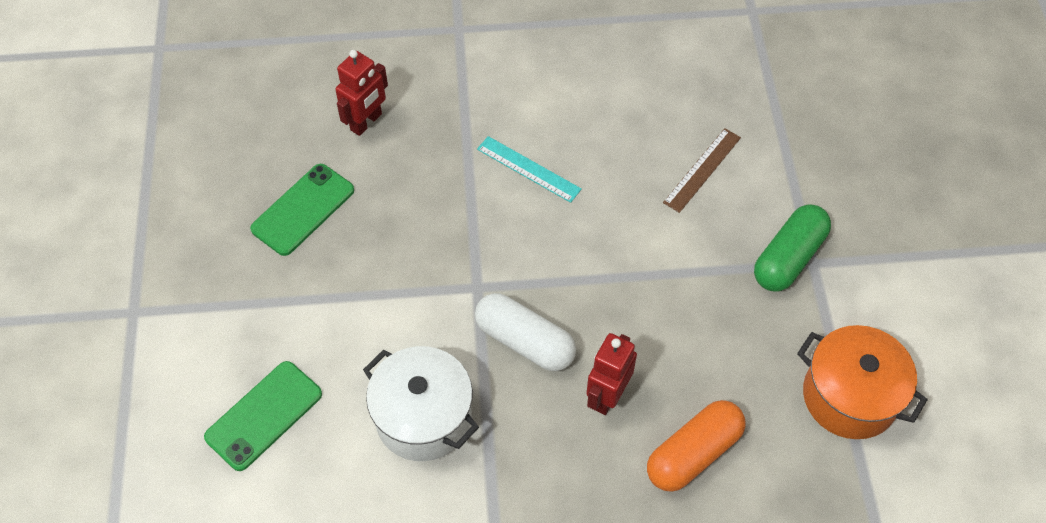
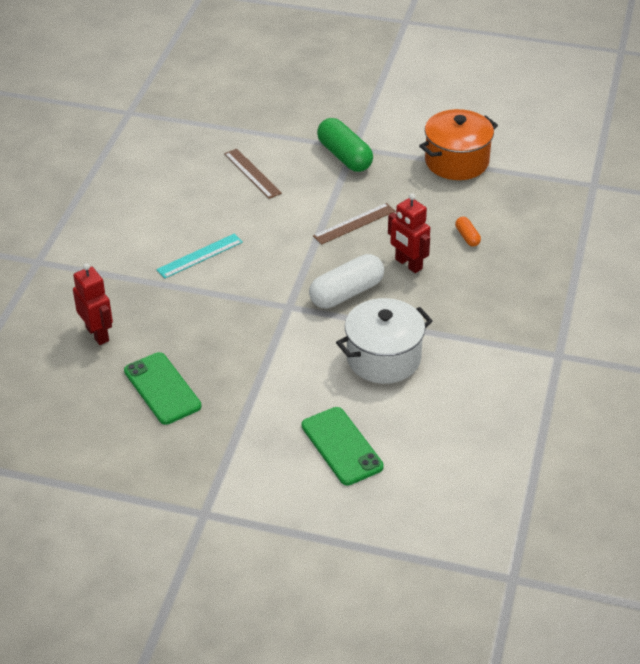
camera: 70 degrees left, 15 degrees down
orange capsule [647,400,745,492] -> orange capsule [455,217,481,247], size x0.48
none -> brown ruler [313,203,395,245]

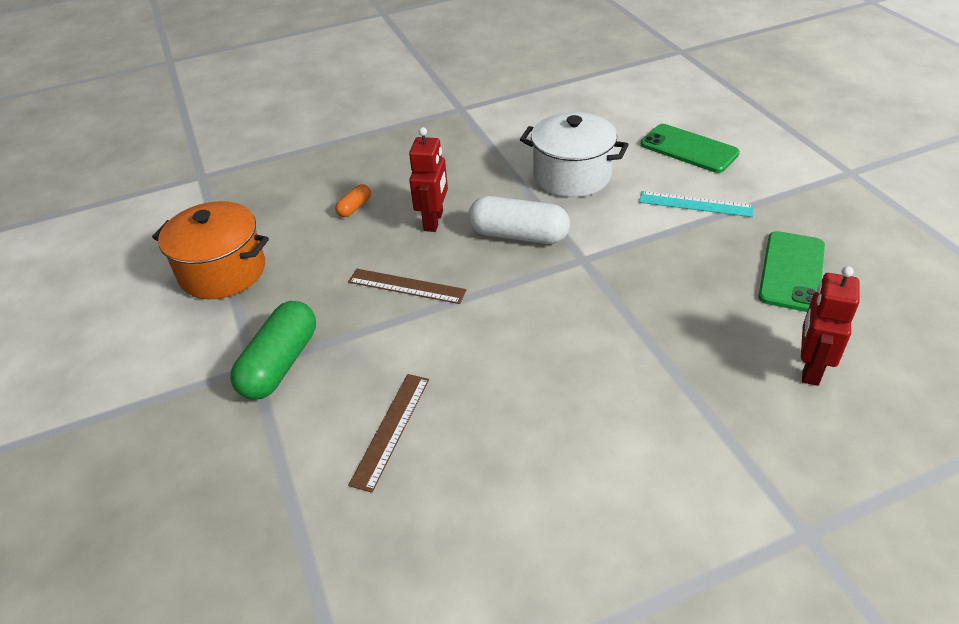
camera: 125 degrees left, 0 degrees up
turquoise ruler [156,234,243,278] -> turquoise ruler moved to [639,191,754,217]
green phone [301,407,384,485] -> green phone turned 75 degrees counterclockwise [641,124,740,173]

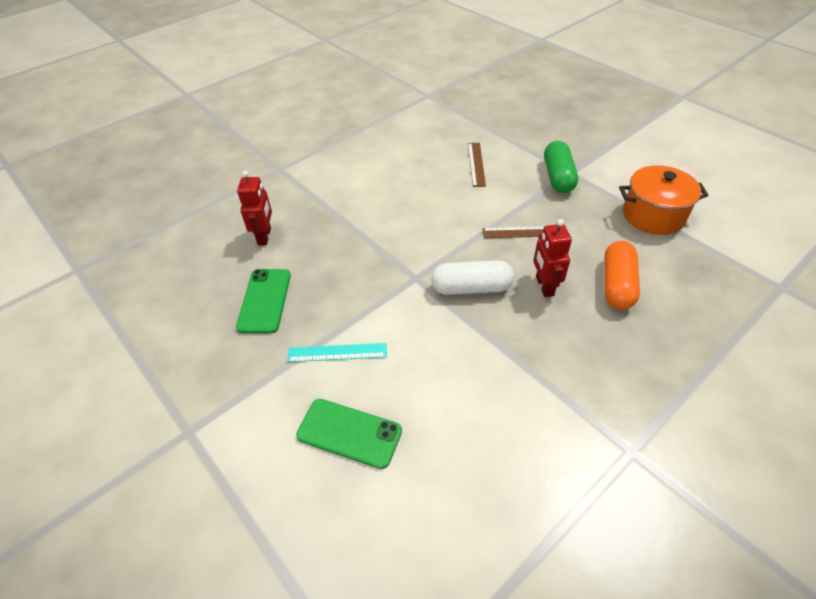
camera: 160 degrees right, 5 degrees up
orange capsule [335,184,371,217] -> orange capsule [604,241,640,310], size x2.08
white pot [520,112,629,197] -> none

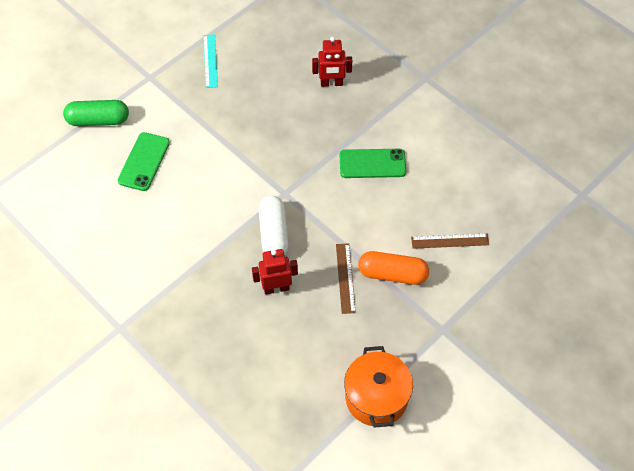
camera: 85 degrees right, 10 degrees up
green phone [236,269,291,334] -> green phone moved to [340,149,406,178]
turquoise ruler [287,343,387,362] -> turquoise ruler moved to [203,34,218,88]
green capsule [544,141,578,193] -> green capsule moved to [63,100,129,126]
orange capsule [604,241,640,310] -> orange capsule moved to [358,251,429,285]

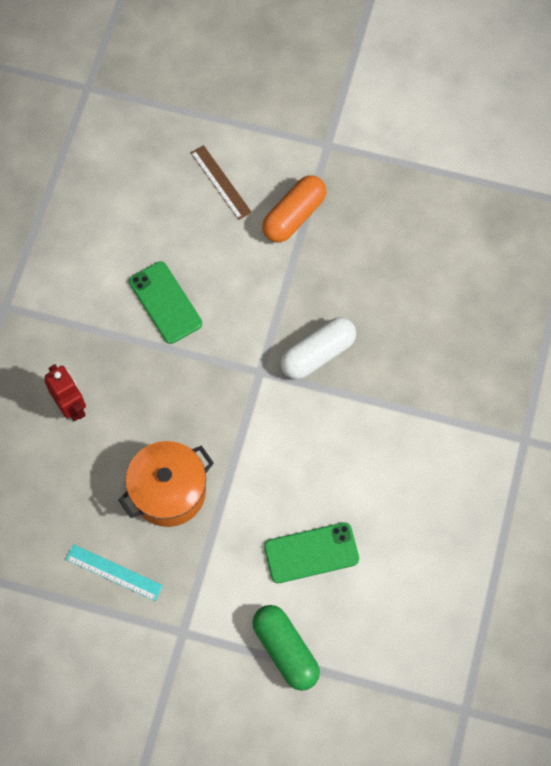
camera: 120 degrees left, 10 degrees up
turquoise ruler [203,34,218,88] -> turquoise ruler turned 60 degrees clockwise [65,544,163,601]
red robot [252,249,298,295] -> none
brown ruler [336,243,356,314] -> none
orange pot [344,346,413,428] -> orange pot moved to [118,441,214,527]
orange capsule [358,251,429,285] -> orange capsule turned 60 degrees clockwise [262,175,326,243]

